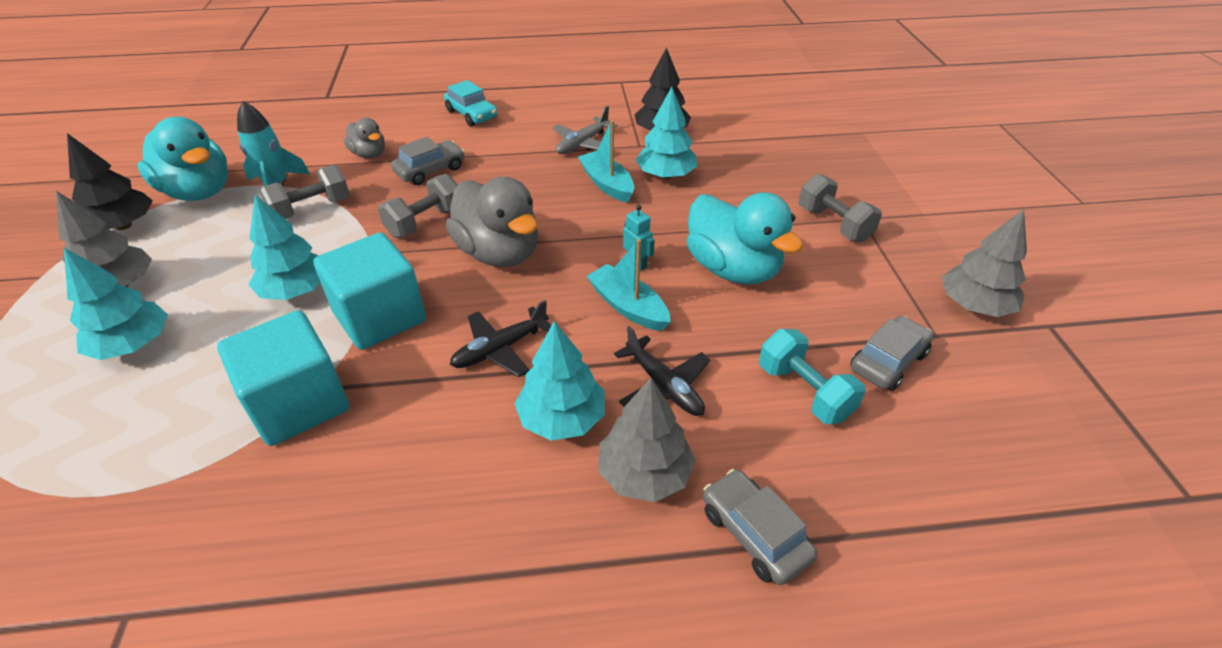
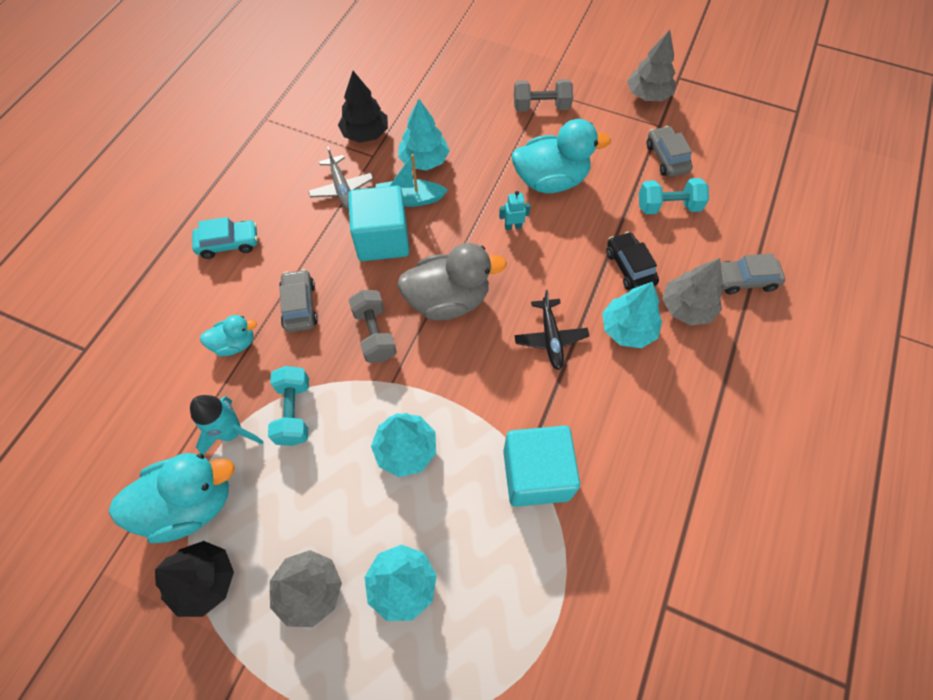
camera: 60 degrees left, 20 degrees up
grey dumbbell [260,164,350,219] -> turquoise dumbbell [268,366,309,446]
turquoise cube [313,232,426,350] -> turquoise cube moved to [348,185,409,261]
grey duck [344,118,385,158] -> turquoise duck [200,315,257,356]
turquoise boat [587,239,671,331] -> none
black plane [614,326,710,416] -> black car [606,232,659,290]

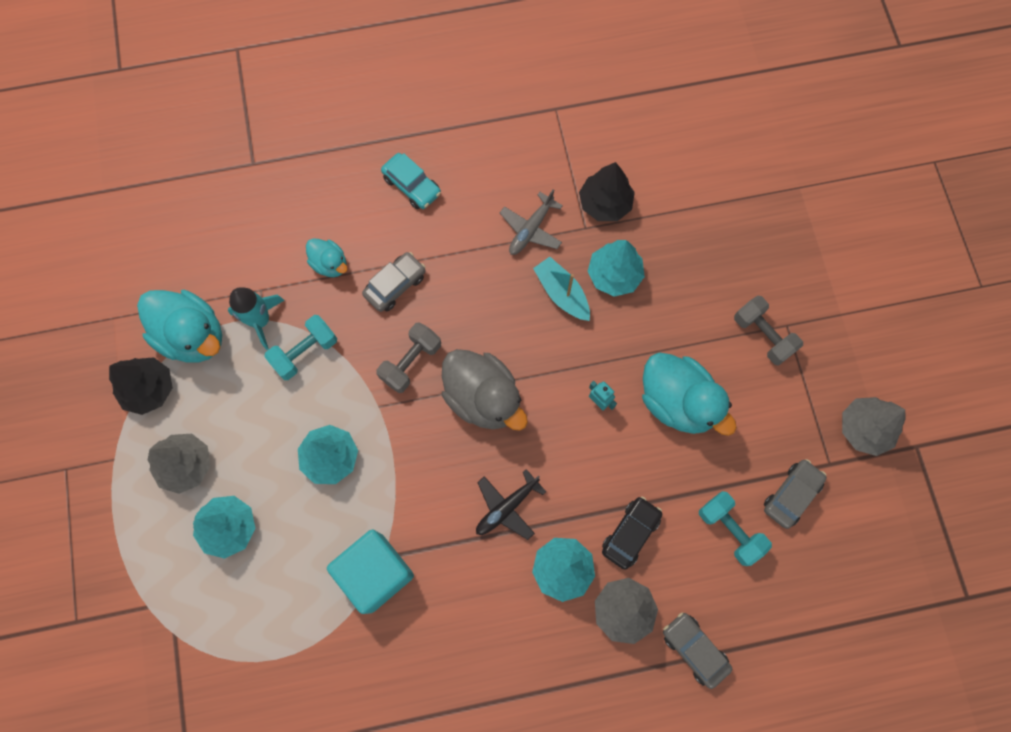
camera: 55 degrees right, 10 degrees up
turquoise cube [348,185,409,261] -> none

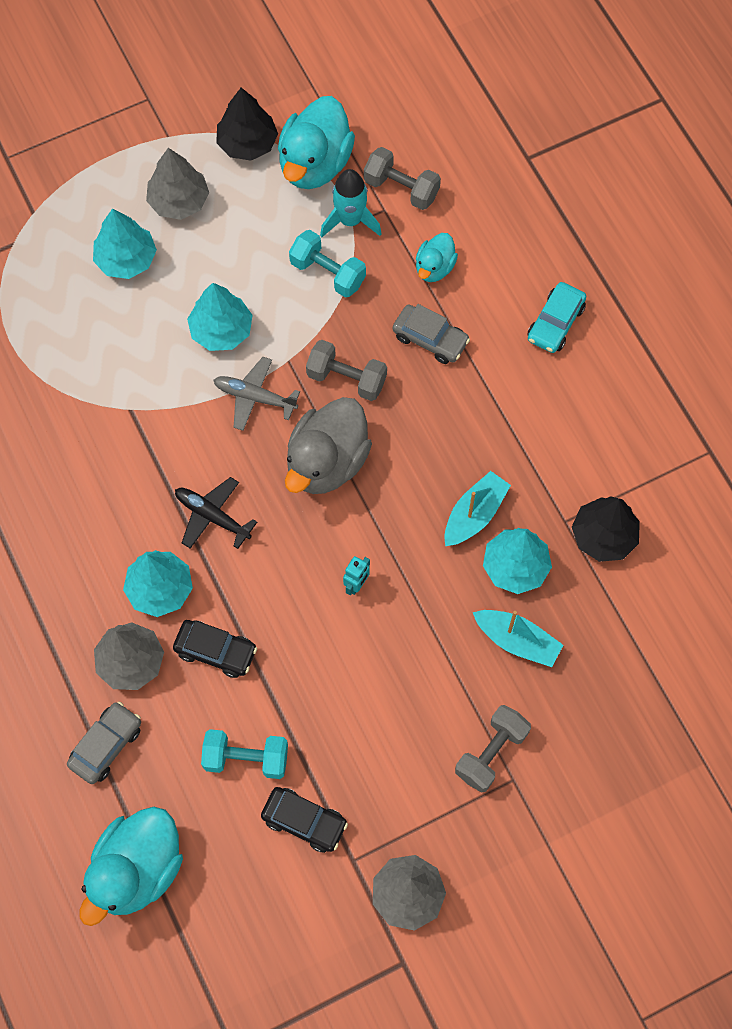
camera: 75 degrees right, 5 degrees down
turquoise cube [327,529,414,614] -> none
grey plane [500,189,563,255] -> grey plane moved to [214,357,300,431]
turquoise duck [642,353,737,436] -> turquoise duck moved to [79,807,183,926]
turquoise dumbbell [699,491,772,566] -> turquoise dumbbell turned 60 degrees clockwise [201,729,288,779]
grey car [764,459,827,529] -> black car [261,787,348,853]
none -> grey dumbbell [364,147,441,210]
none -> turquoise boat [473,610,563,667]

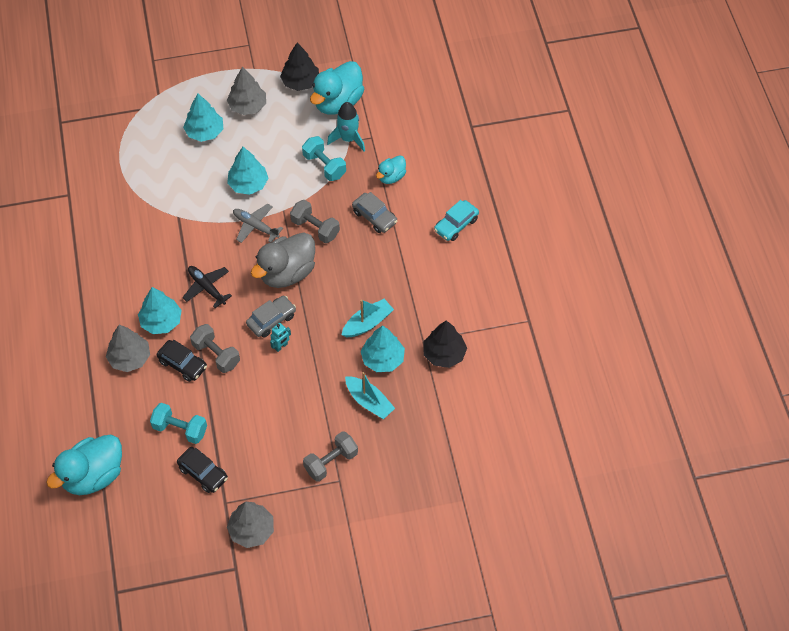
camera: 15 degrees right, 10 degrees down
grey car [67,702,141,784] -> grey car moved to [246,296,296,337]
grey dumbbell [364,147,441,210] -> grey dumbbell moved to [190,324,240,373]

